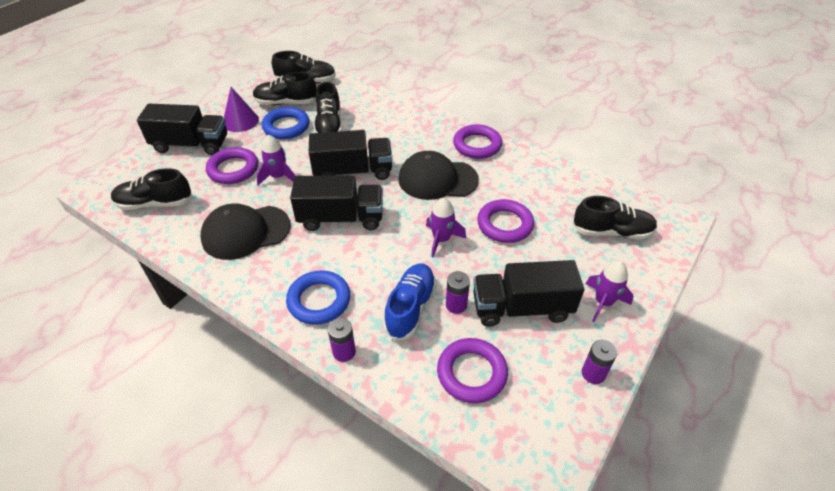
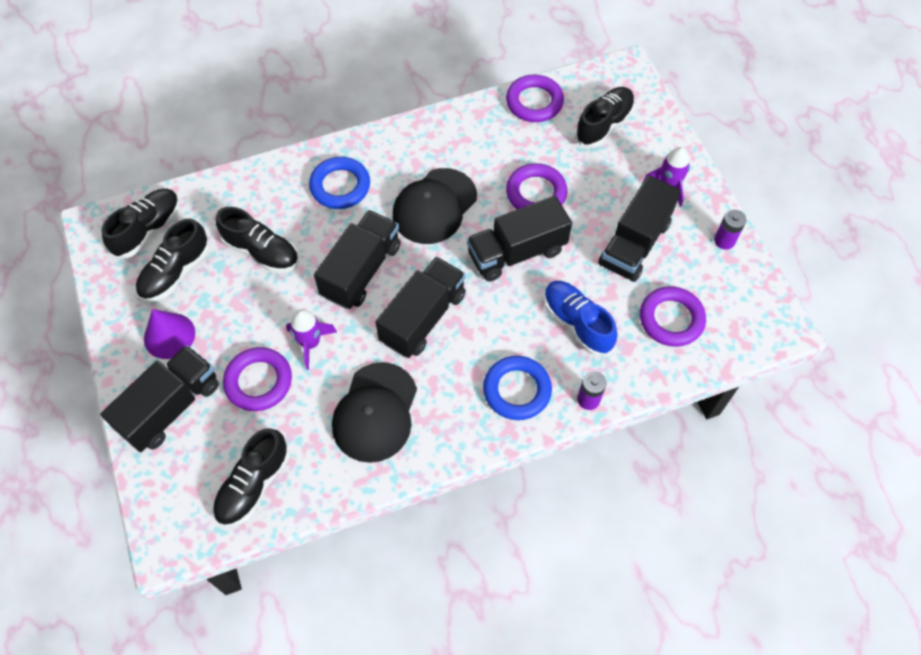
camera: 55 degrees left, 15 degrees up
blue ring [262,107,309,139] -> blue ring moved to [309,157,370,209]
purple rocket [426,198,466,257] -> black truck [467,196,572,282]
purple battery [446,271,470,314] -> none
purple ring [453,124,502,159] -> purple ring moved to [506,75,564,122]

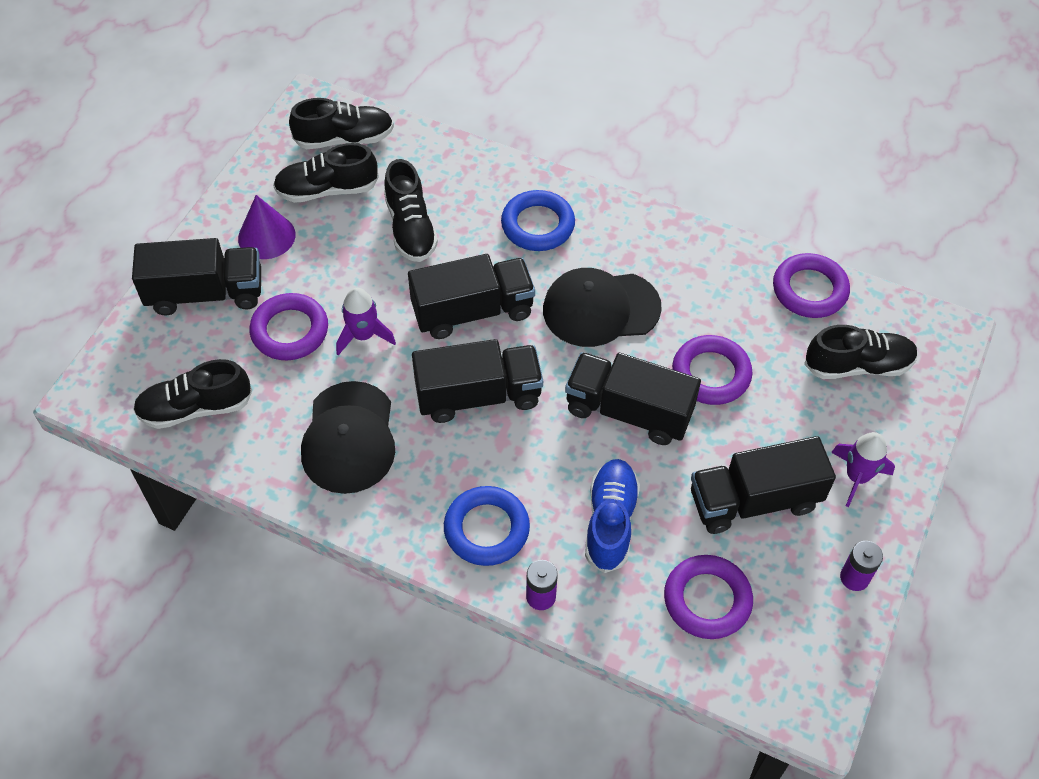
camera: 45 degrees right, 5 degrees down
black cap [332,362,417,463] -> black cap turned 60 degrees counterclockwise [301,381,395,494]

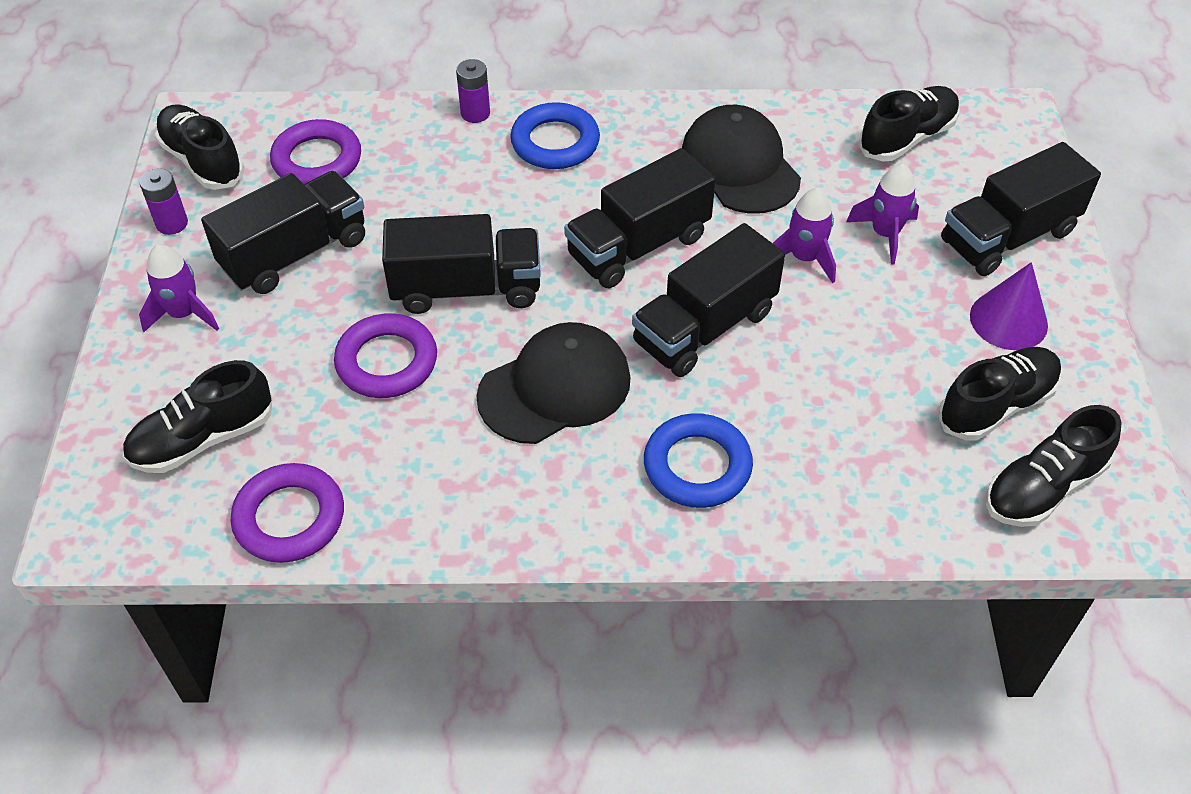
camera: 155 degrees right, 5 degrees down
purple ring [249,293,328,360] -> purple rocket [846,164,919,264]
black shoe [384,159,438,262] -> black shoe moved to [155,105,244,190]
blue shoe [585,459,640,573] -> none

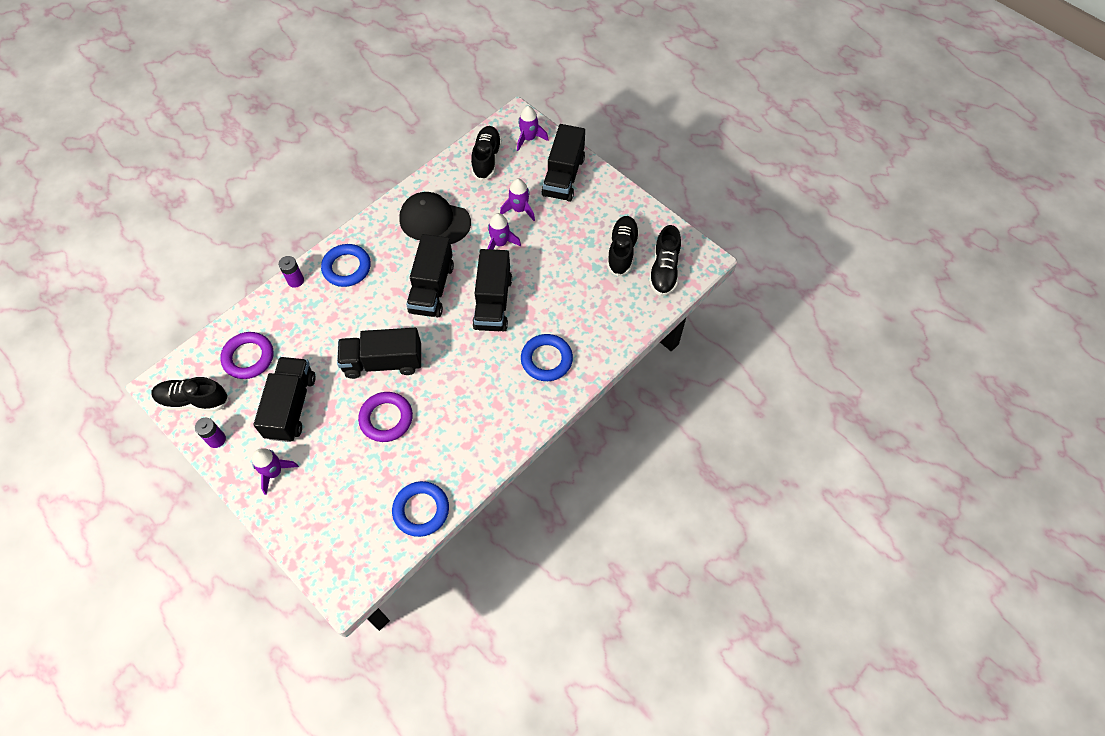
camera: 45 degrees left, 10 degrees up
black shoe [122,360,272,473] -> none
purple ring [231,463,344,563] -> blue ring [392,481,449,537]
black truck [382,214,541,314] -> black truck turned 135 degrees counterclockwise [337,328,421,379]
black cap [476,322,631,444] -> none
purple cone [970,262,1048,350] -> none
none -> purple rocket [517,106,549,151]

